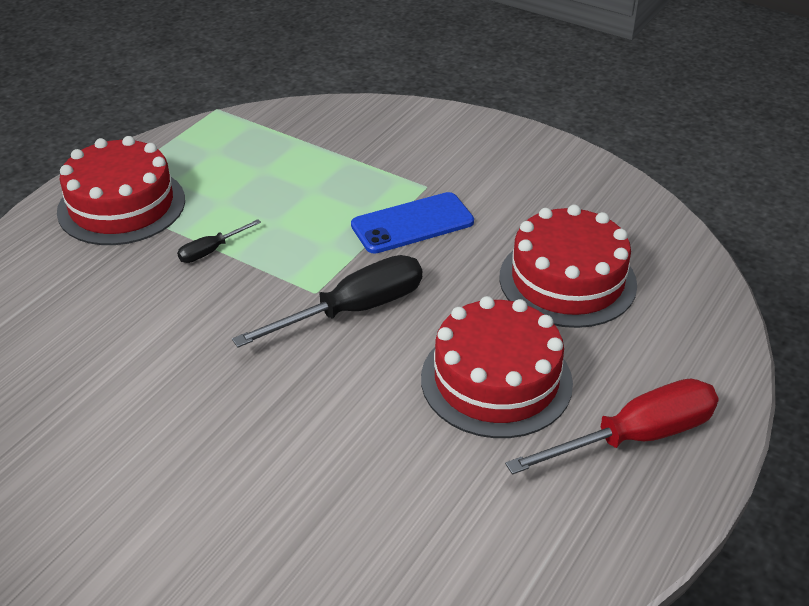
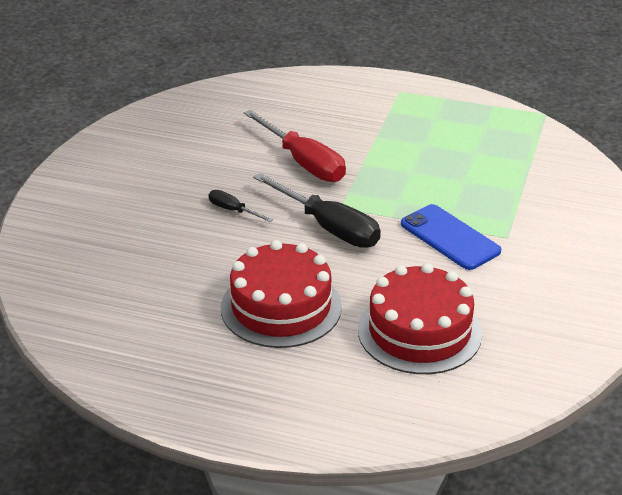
camera: 75 degrees right, 5 degrees down
red cake [57,136,185,245] -> none
black screwdriver [177,219,261,263] -> black screwdriver moved to [209,190,273,222]
red screwdriver [505,379,719,475] -> red screwdriver moved to [244,110,346,182]

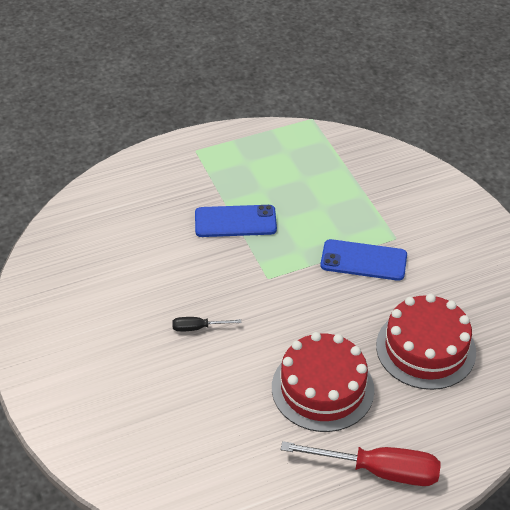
camera: 40 degrees left, 10 degrees up
red screwdriver [244,110,346,182] -> red screwdriver moved to [281,441,441,486]
black screwdriver [253,173,381,248] -> none
none -> blue phone [195,205,277,237]

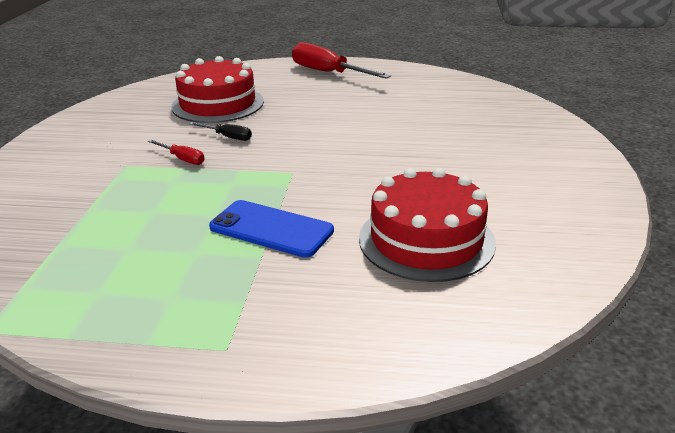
camera: 150 degrees left, 15 degrees down
black screwdriver [172,317,241,332] -> black screwdriver moved to [189,122,252,141]
red cake [272,332,374,432] -> red cake moved to [359,168,496,282]
blue phone [321,239,407,281] -> red screwdriver [148,140,205,165]

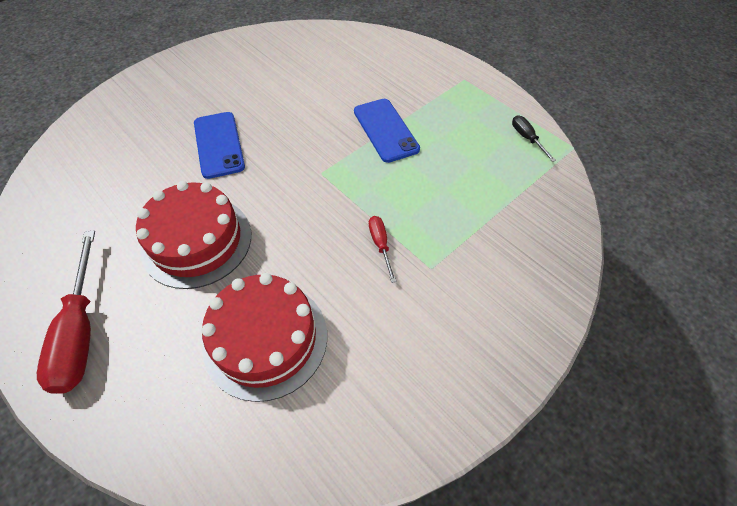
camera: 140 degrees left, 25 degrees up
black screwdriver [189,122,252,141] -> black screwdriver moved to [512,115,556,162]
red cake [359,168,496,282] -> red cake moved to [136,181,251,289]
none -> blue phone [194,112,245,179]

